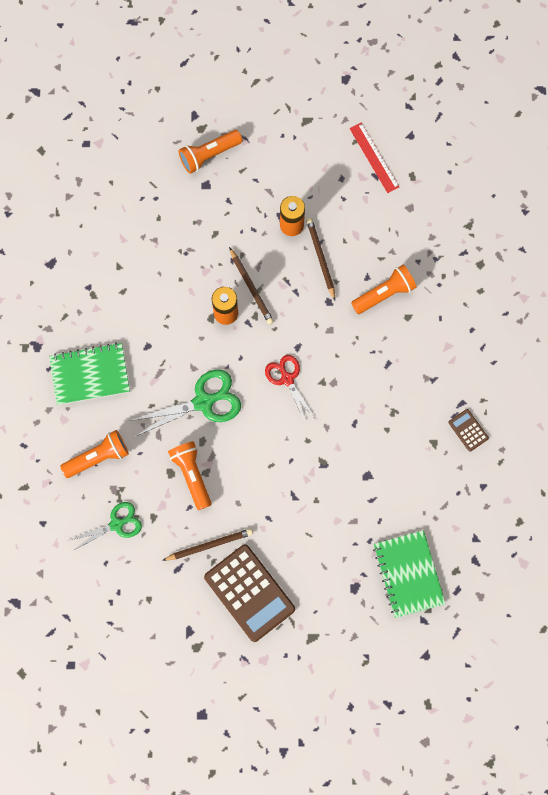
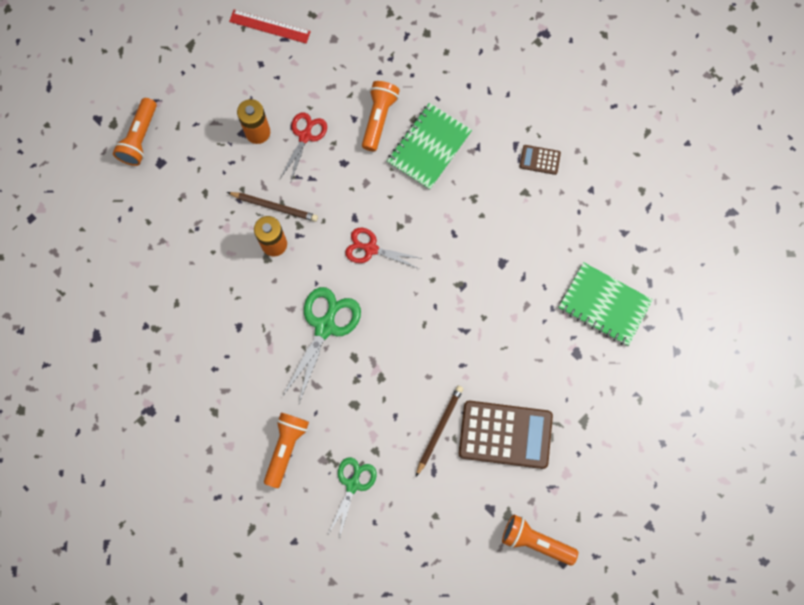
camera: 45 degrees left, 0 degrees up
green notebook [49,343,130,405] -> green notebook moved to [387,103,472,190]
orange flashlight [168,441,211,510] -> orange flashlight moved to [502,515,578,566]
brown pencil [306,218,335,300] -> red scissors [281,112,327,181]

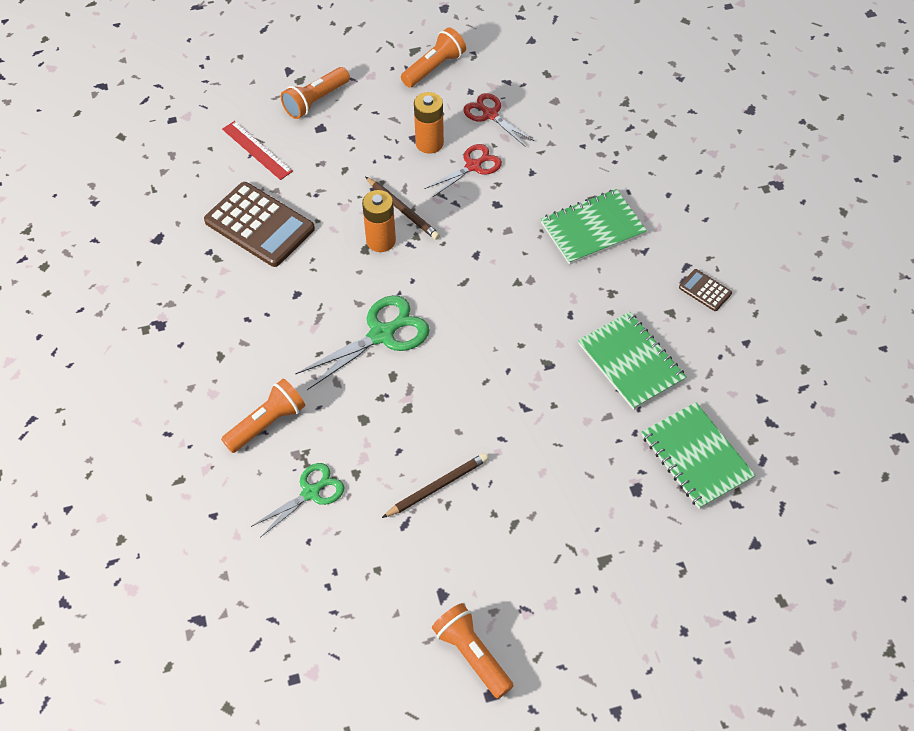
camera: 30 degrees right, 20 degrees down
red ruler [229,10,311,43] -> red ruler moved to [222,121,293,180]
red scissors [345,228,420,269] -> red scissors moved to [463,93,534,146]
orange flashlight [362,81,400,151] -> orange flashlight moved to [401,27,466,88]
brown calculator [459,401,553,469] -> brown calculator moved to [204,182,315,267]
none -> green notebook [578,312,687,410]

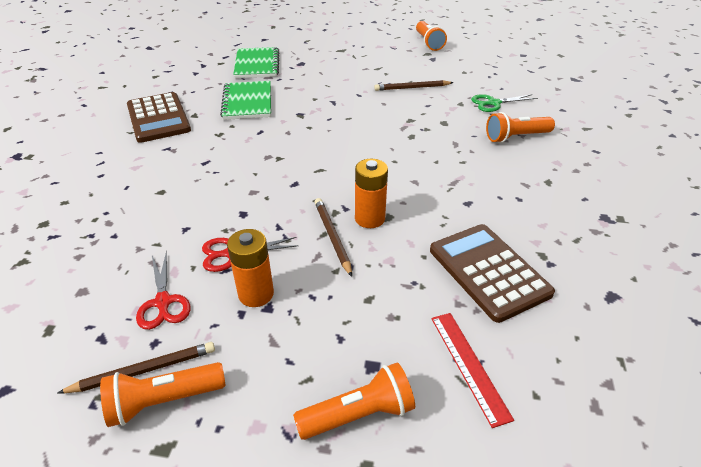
camera: 155 degrees left, 15 degrees down
green scissors [295,295,430,390] -> none
green notebook [541,189,647,265] -> none
brown calculator [679,269,732,311] -> brown calculator [127,92,191,143], size x2.20
none -> brown pencil [58,342,215,393]

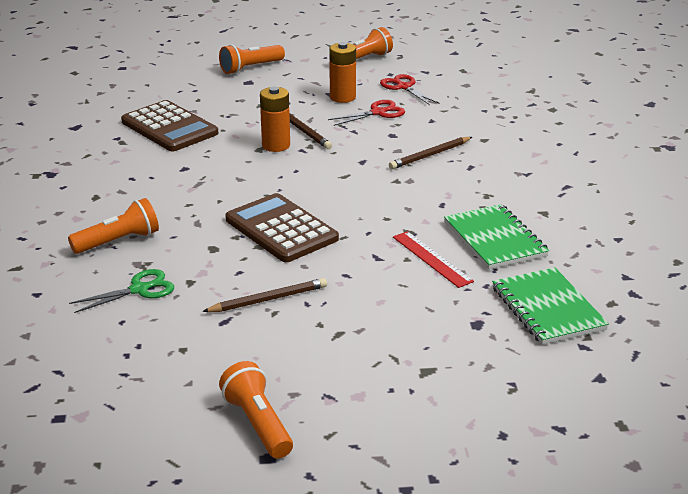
camera: 165 degrees right, 10 degrees down
brown pencil [58,342,215,393] -> brown pencil moved to [389,137,472,169]
brown calculator [127,92,191,143] -> brown calculator moved to [225,193,339,262]
red ruler [431,313,514,428] -> red ruler moved to [393,231,474,288]

